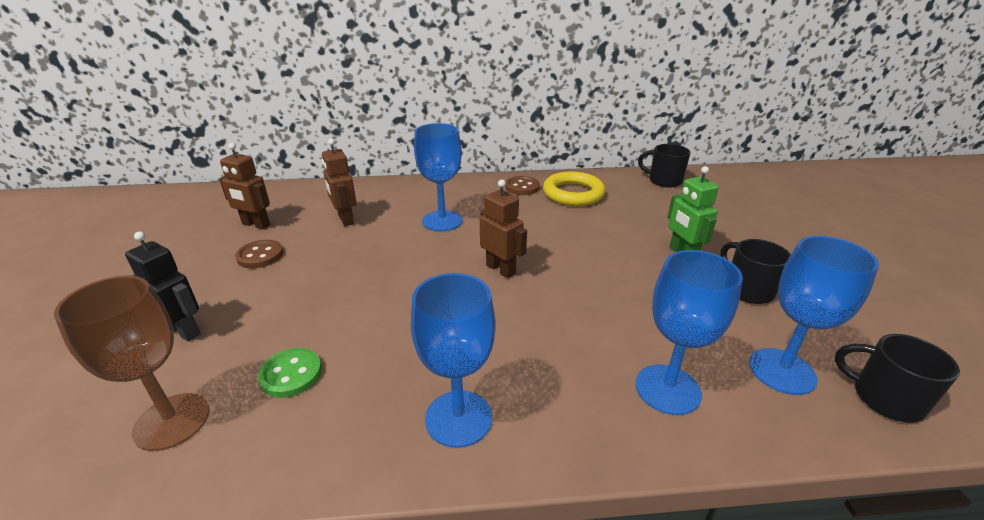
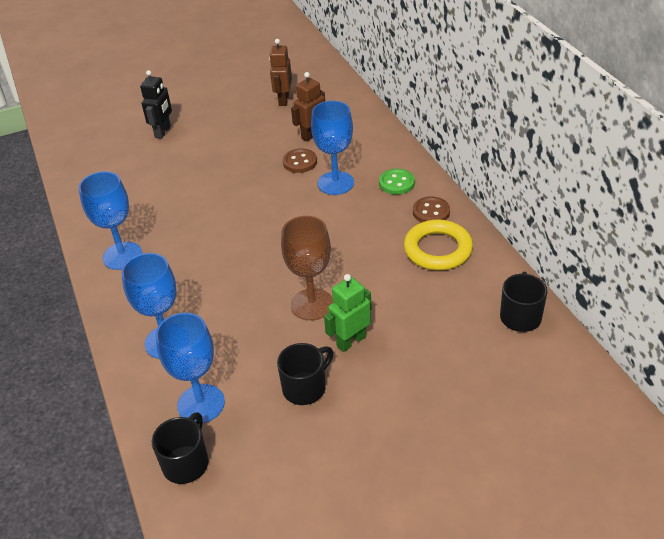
camera: 75 degrees right, 10 degrees up
brown goblet [54,276,210,451] -> brown goblet moved to [281,216,333,320]
brown button [235,240,283,268] -> brown button moved to [283,149,317,173]
green button [258,348,322,398] -> green button moved to [379,169,415,195]
brown robot [480,180,527,278] -> none

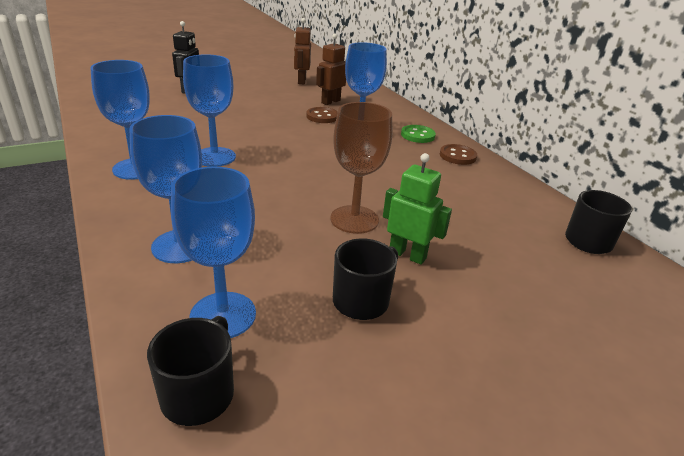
camera: 10 degrees left, 10 degrees down
green robot [324,274,372,352] -> green robot turned 75 degrees clockwise [383,153,452,265]
yellow ring [404,220,473,270] -> none
none -> blue goblet [183,54,236,167]

